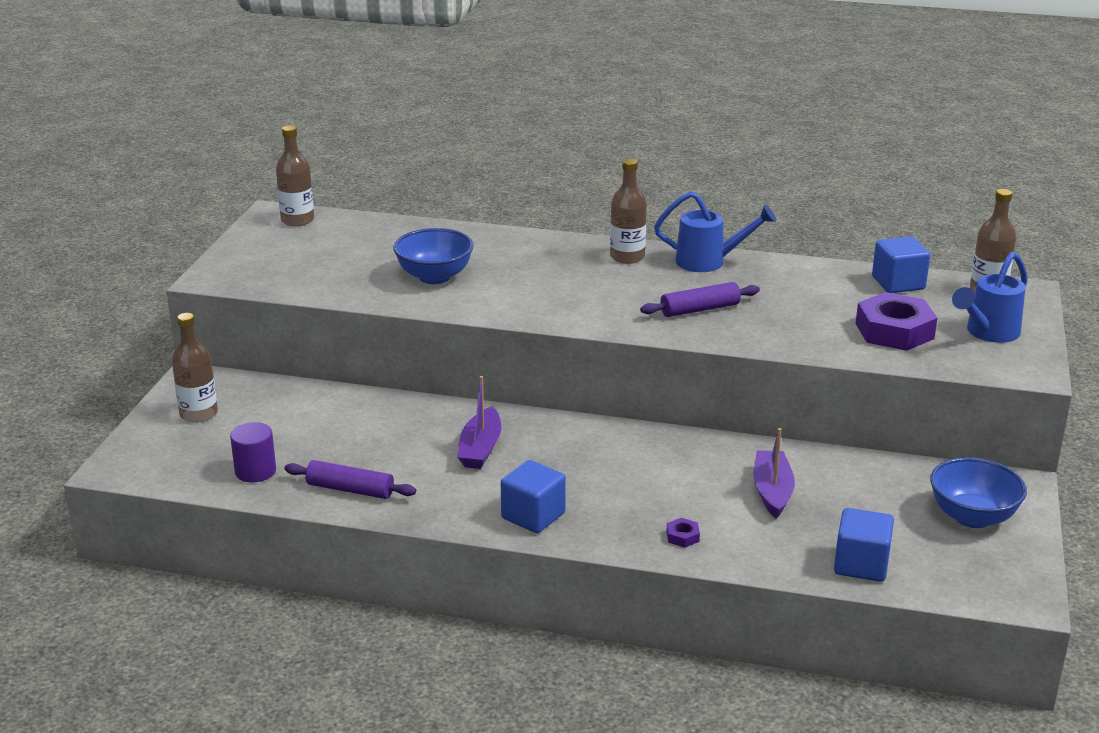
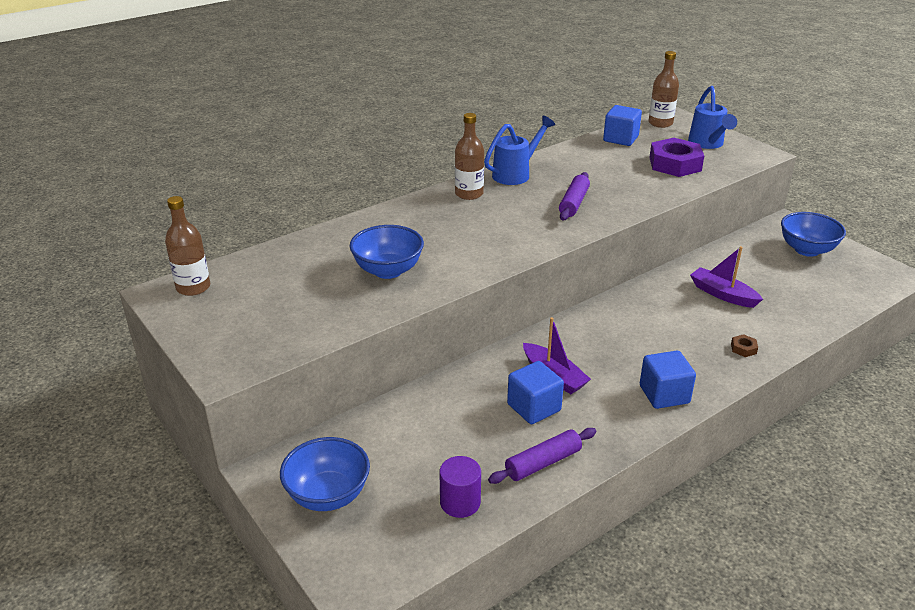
camera: 50 degrees left, 5 degrees up
brown bottle [172,313,218,423] -> blue bowl [280,437,370,511]
purple nut [666,518,700,548] -> brown nut [731,334,758,357]
blue cube [834,508,894,582] -> blue cube moved to [507,361,564,424]

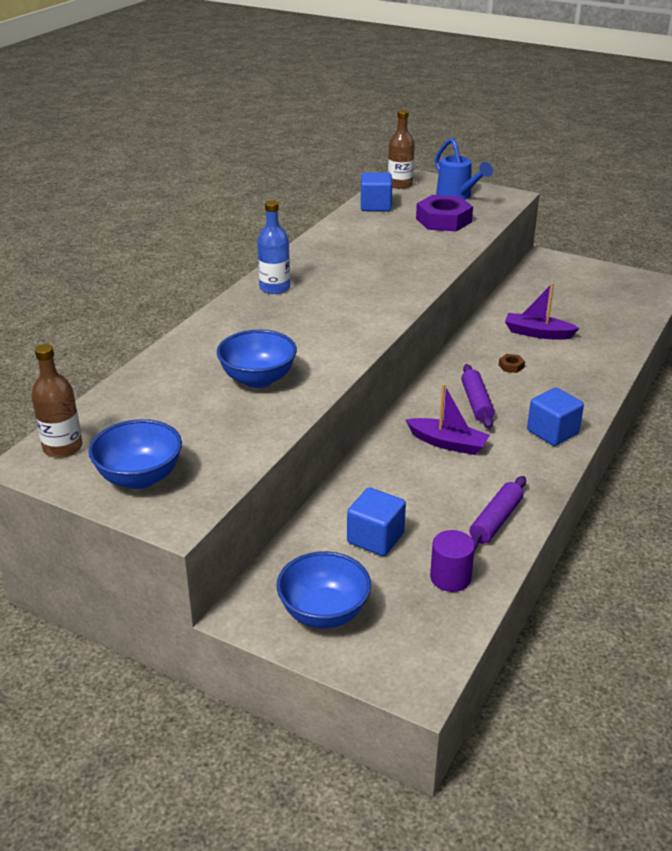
camera: 25 degrees left, 0 degrees up
brown bottle [455,113,484,200] -> blue bottle [257,200,290,294]
blue watering can [484,116,555,185] -> none
blue cube [507,361,564,424] -> blue cube moved to [347,487,406,556]
purple rolling pin [559,172,590,221] -> purple rolling pin moved to [461,364,495,429]
brown nut [731,334,758,357] -> brown nut moved to [499,354,525,373]
blue bowl [781,212,846,257] -> blue bowl moved to [88,419,182,489]

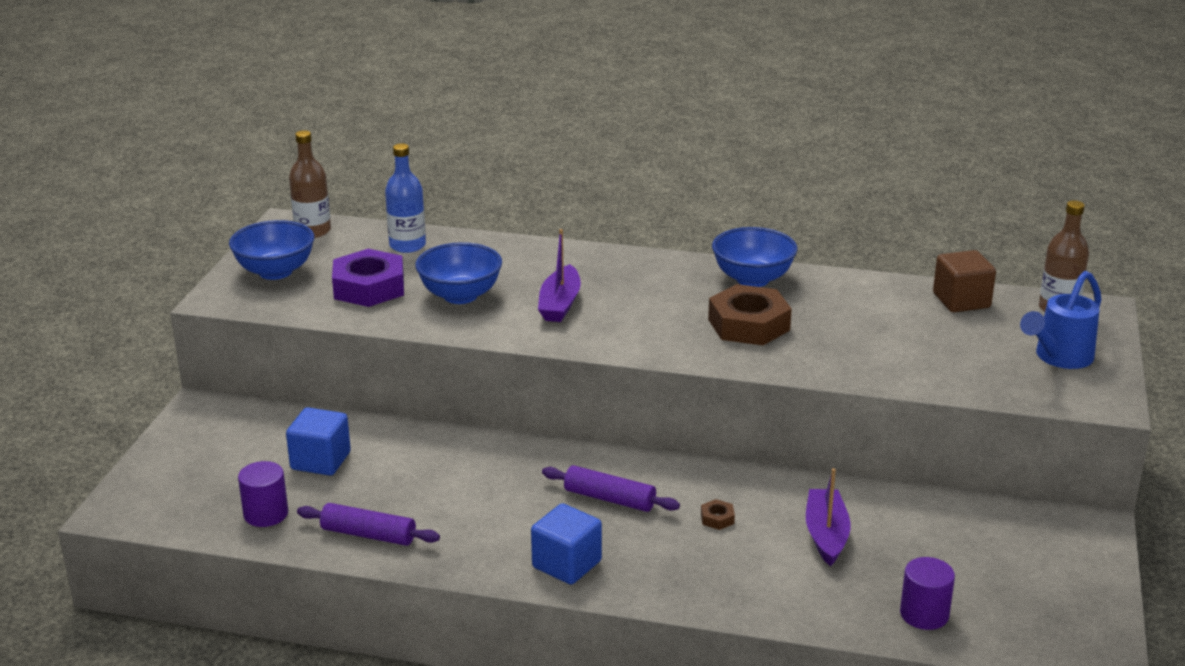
camera: 75 degrees right, 5 degrees down
blue bottle [257,200,290,294] -> blue bottle moved to [385,143,426,253]
blue bowl [277,551,371,628] -> blue bowl moved to [712,227,797,287]
blue cube [361,172,392,212] -> brown cube [933,250,996,312]
purple boat [406,384,490,455] -> purple boat moved to [538,229,581,322]
purple nut [416,195,473,231] -> purple nut moved to [332,249,404,307]
purple rolling pin [461,364,495,429] -> purple rolling pin turned 45 degrees clockwise [542,465,680,512]
none -> brown nut [708,284,792,345]
none -> purple cylinder [900,557,955,630]

